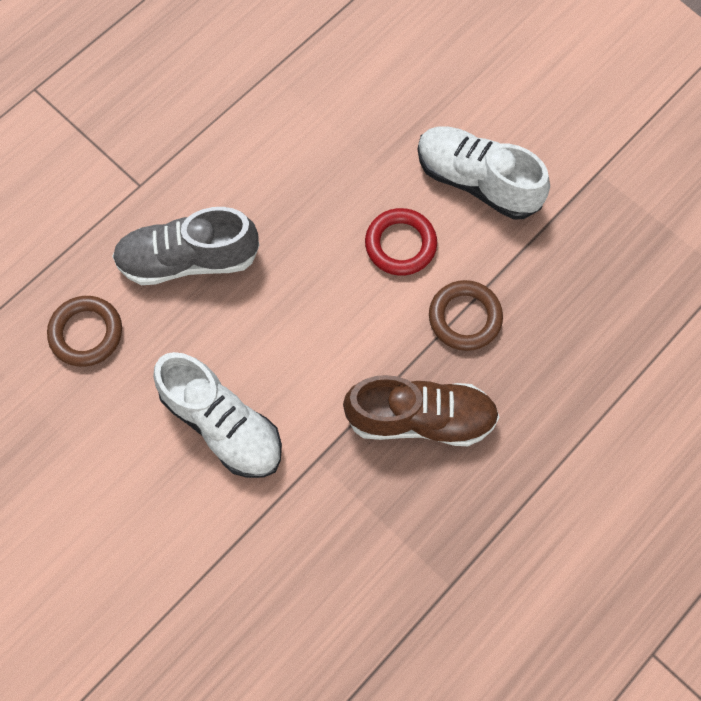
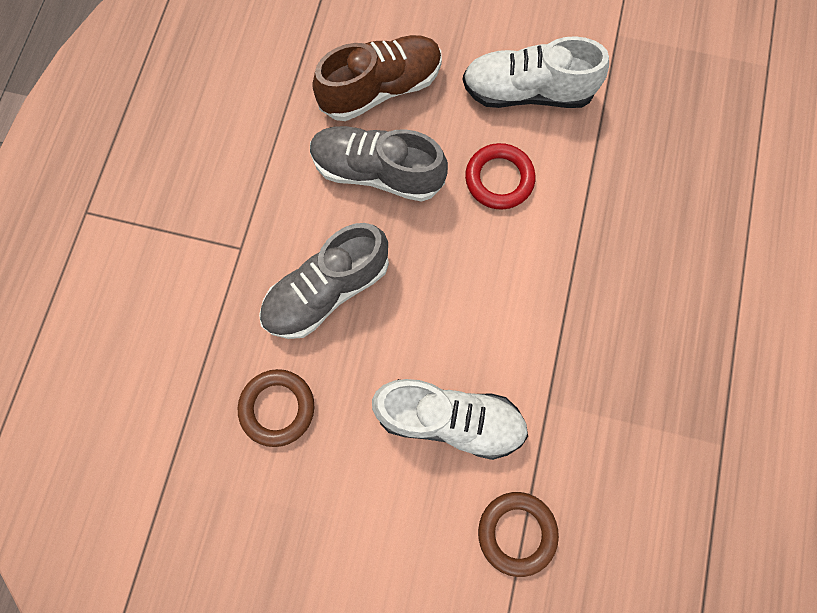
camera: 30 degrees left, 5 degrees up
brown shoe [343,375,499,446] -> brown shoe moved to [312,35,442,121]
brown ring [429,280,503,351] -> brown ring moved to [478,492,559,577]
none -> grey shoe [310,126,448,202]

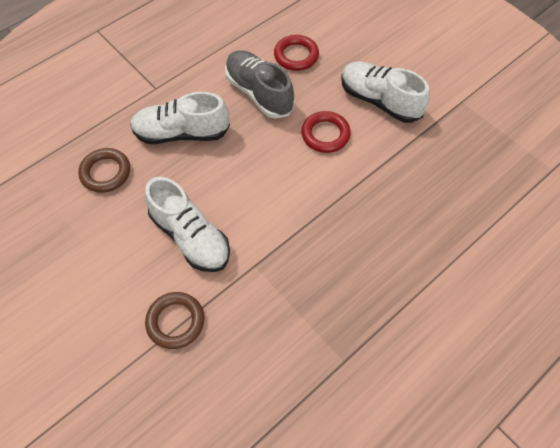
camera: 35 degrees right, 15 degrees down
grey shoe [259,223,389,339] -> white shoe [130,92,230,144]
brown shoe [312,35,442,121] -> red ring [274,35,319,71]

